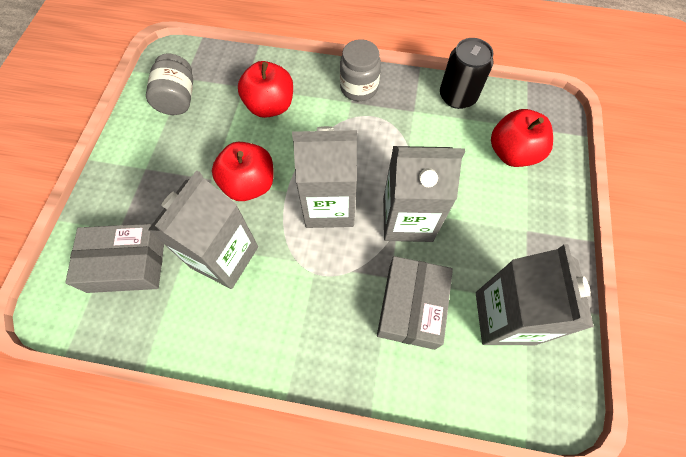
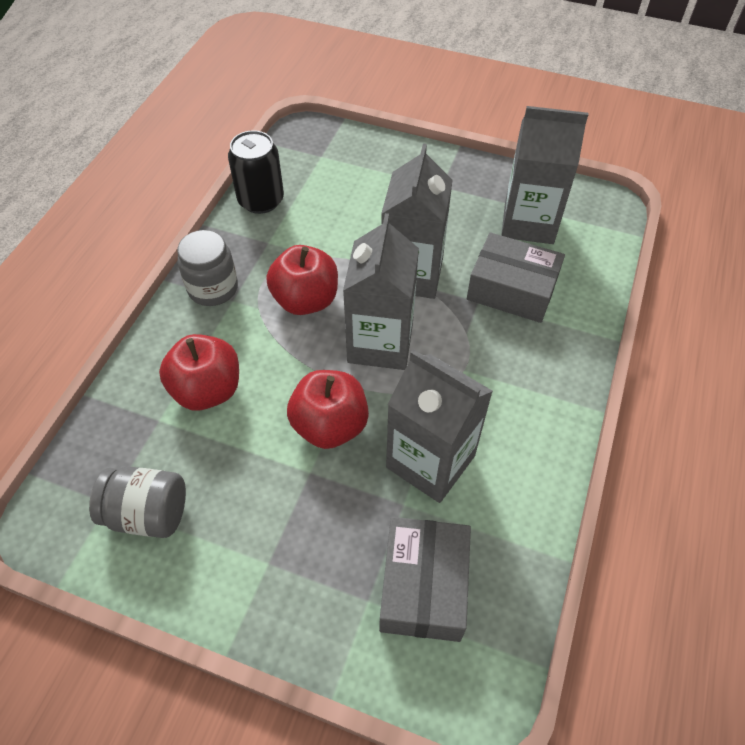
camera: 80 degrees left, 10 degrees down
red apple [491,109,553,167] -> red apple moved to [266,245,338,315]

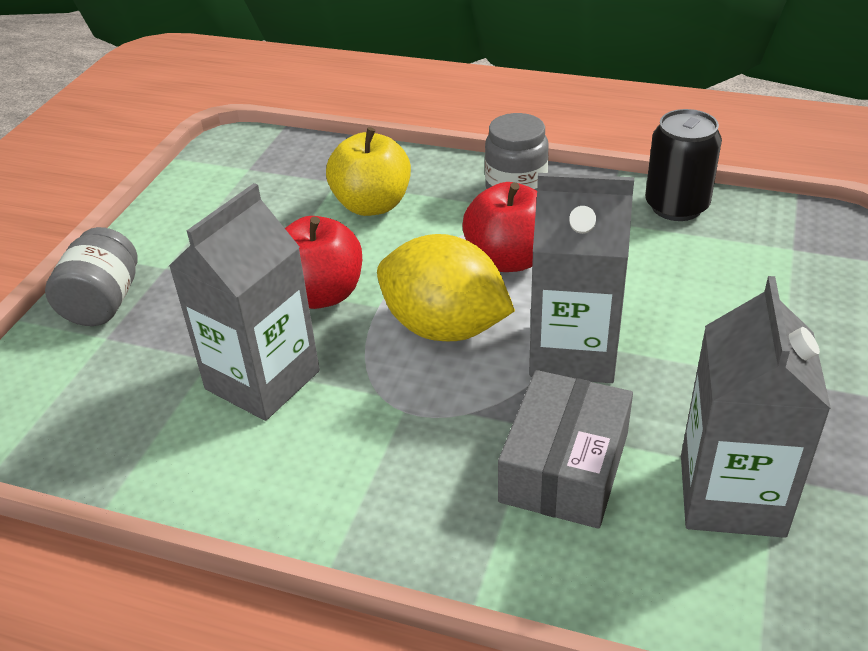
camera: 90 degrees right, 15 degrees down
grey jar [89,466,186,538] -> grey jar moved to [45,227,138,326]
red apple [159,334,239,410] -> yellow apple [326,127,411,216]
grey carton [343,213,419,370] -> yellow lemon [377,234,515,341]
grey box [379,517,471,642] -> none

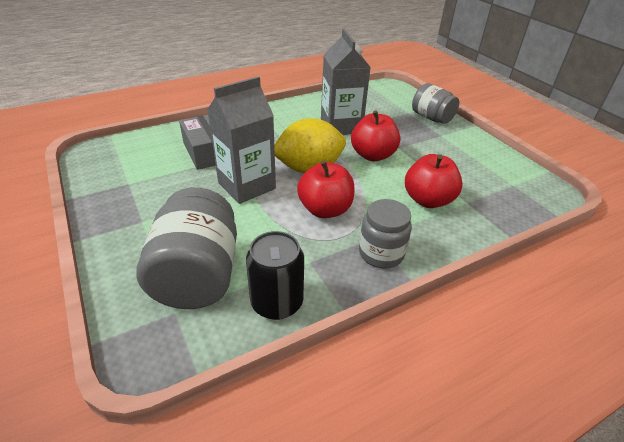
camera: 130 degrees right, 0 degrees up
yellow apple [326,127,411,216] -> red apple [405,154,463,208]
grey carton [681,276,831,538] -> none
none -> grey jar [136,187,237,309]

